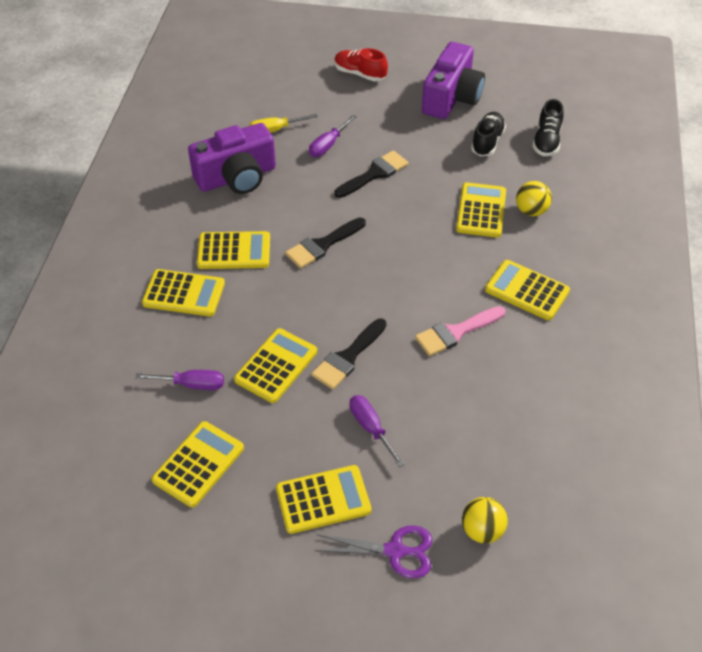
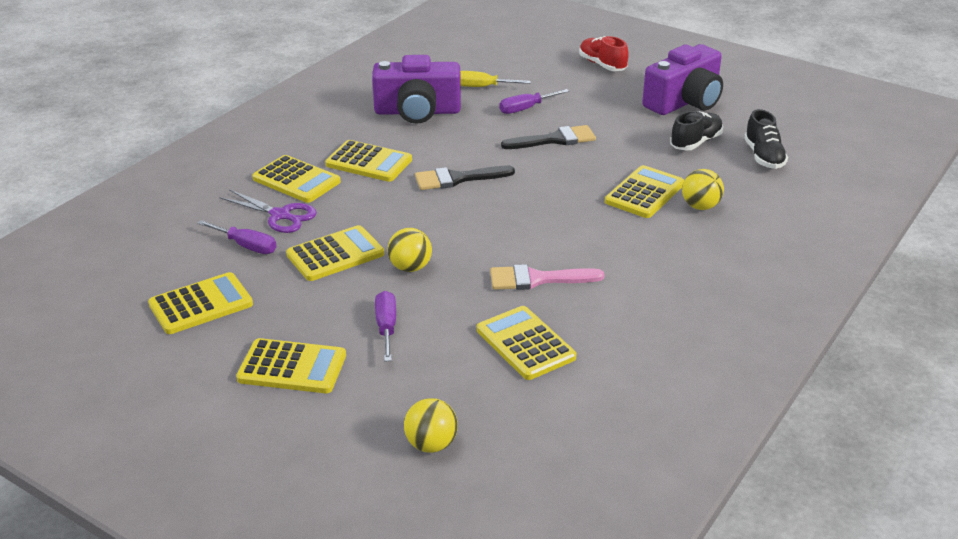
camera: 25 degrees right, 15 degrees down
black brush [311,318,387,389] -> yellow ball [388,228,432,272]
purple scissors [315,525,432,578] -> purple scissors moved to [220,189,317,233]
yellow calculator [485,260,570,320] -> yellow calculator moved to [477,306,576,380]
black shoe [532,99,564,156] -> black shoe turned 45 degrees counterclockwise [744,109,788,169]

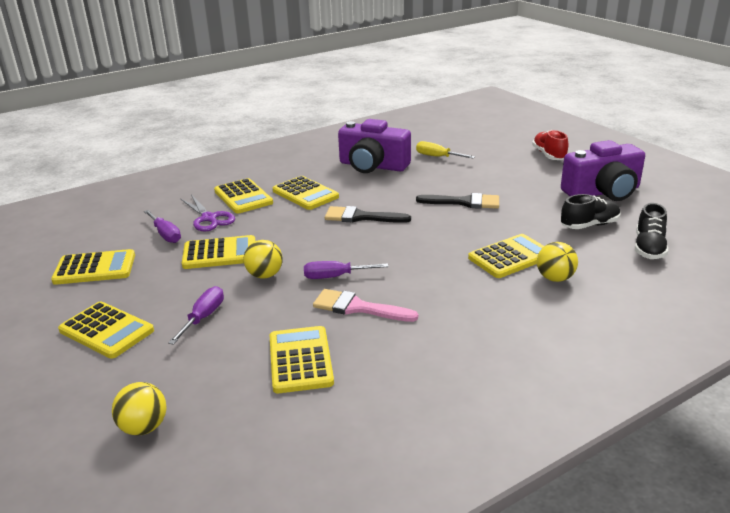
camera: 25 degrees right, 5 degrees down
purple screwdriver [499,89,569,114] -> purple screwdriver moved to [304,261,389,279]

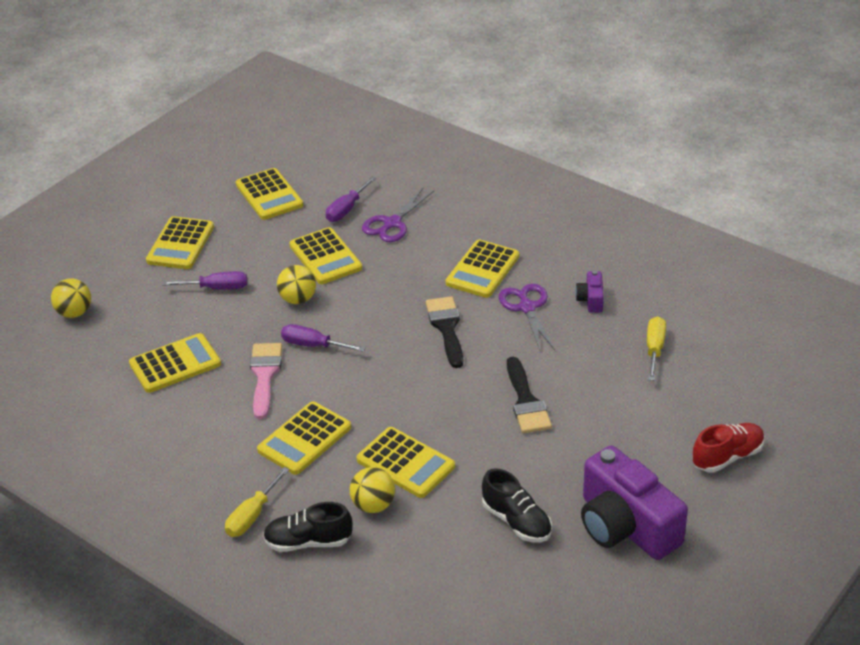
camera: 70 degrees right, 10 degrees up
yellow calculator [214,178,273,214] -> yellow calculator moved to [257,401,351,475]
purple screwdriver [304,261,389,279] -> purple screwdriver turned 45 degrees counterclockwise [281,324,366,352]
purple camera [338,119,411,173] -> purple camera [575,271,604,312], size x0.43
black shoe [635,203,668,259] -> black shoe moved to [263,502,353,552]
none -> yellow screwdriver [225,467,290,537]
none -> purple scissors [499,284,555,350]

